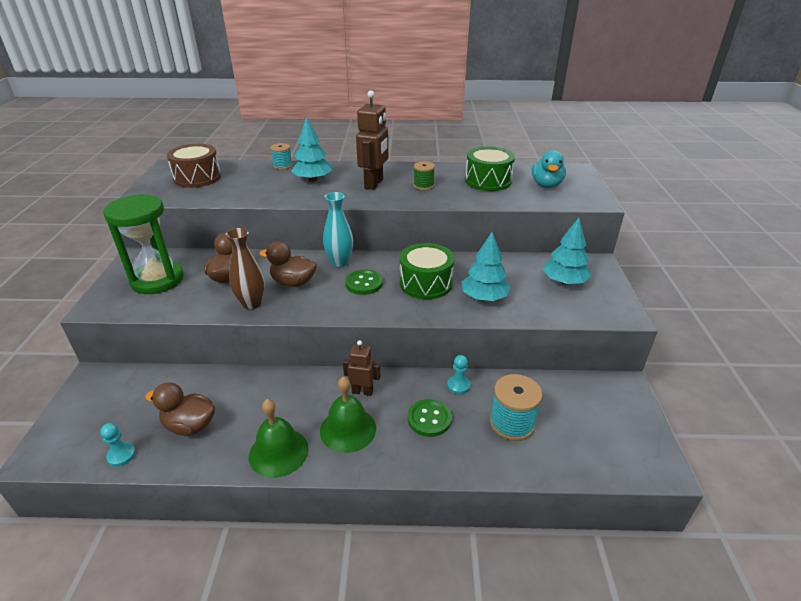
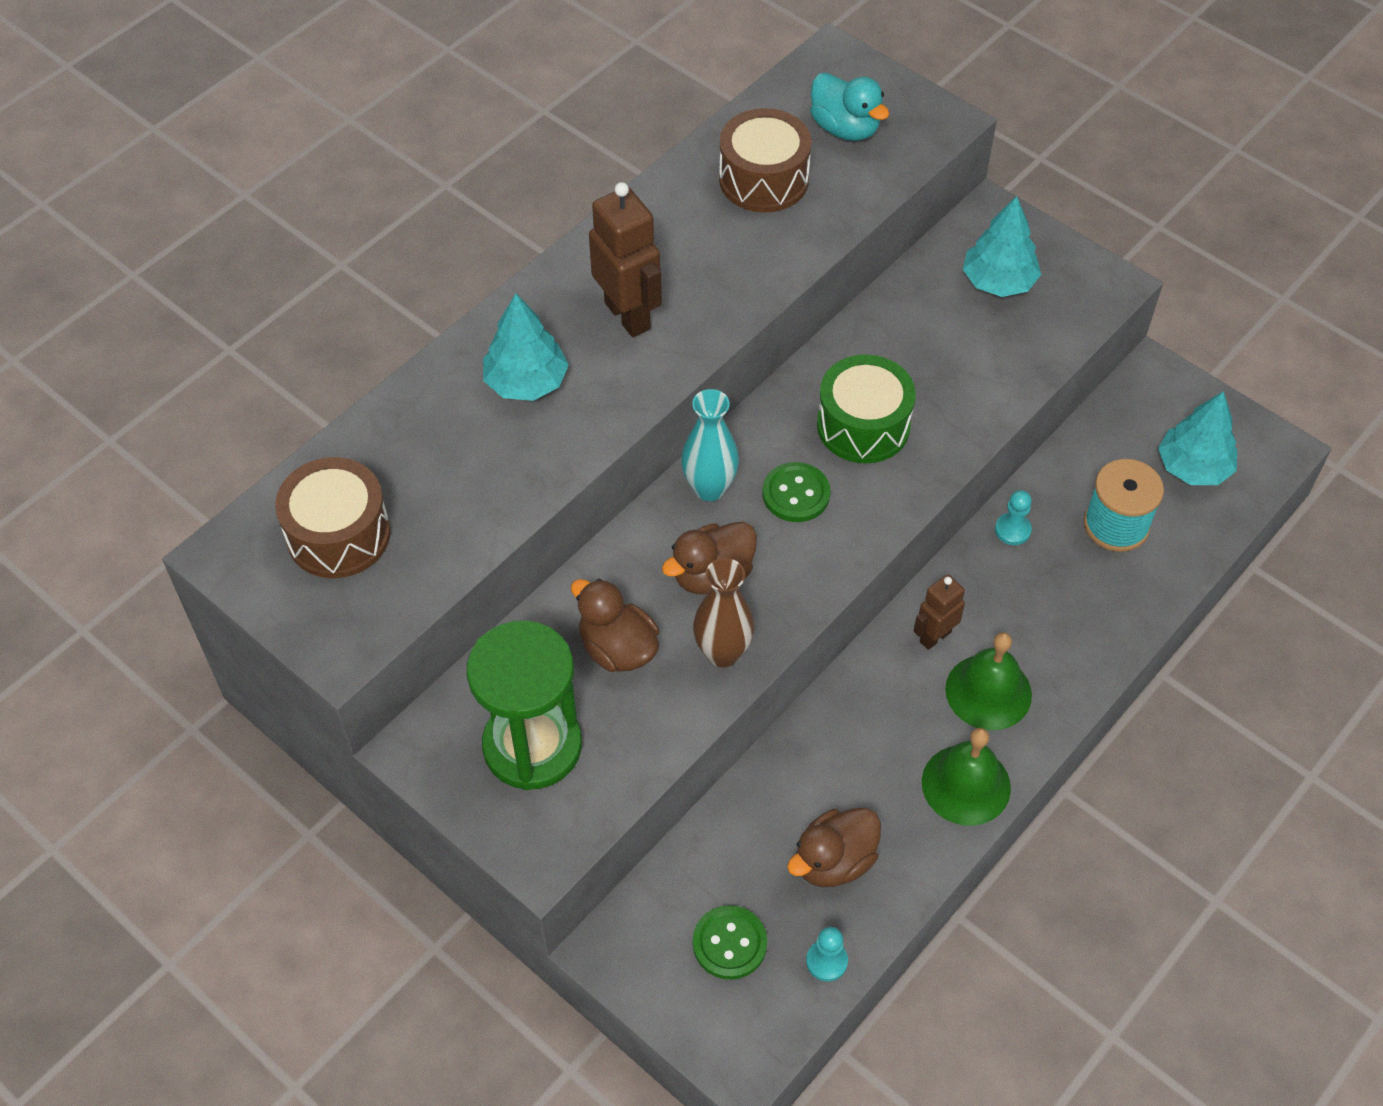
camera: 50 degrees left, 20 degrees up
turquoise spool [270,143,293,170] -> none
green button [408,399,452,437] -> green button moved to [693,905,767,980]
green spool [414,162,435,190] -> none
turquoise tree [462,232,511,301] -> turquoise tree moved to [1158,391,1237,485]
green drum [465,146,515,191] -> brown drum [719,108,812,213]

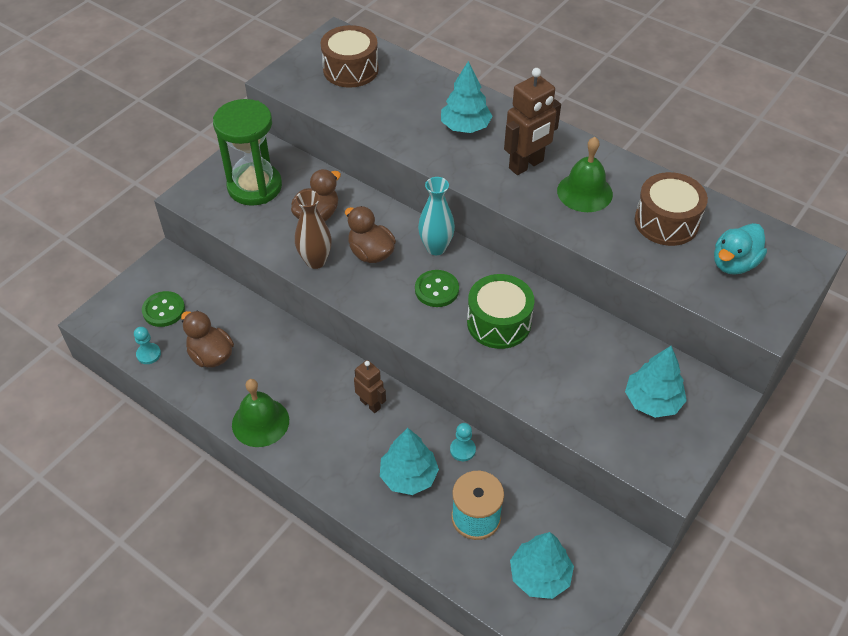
camera: 85 degrees right, 5 degrees down
green bell [945,632,1032,730] -> green bell moved to [557,137,613,212]
none -> turquoise tree [380,428,439,495]

